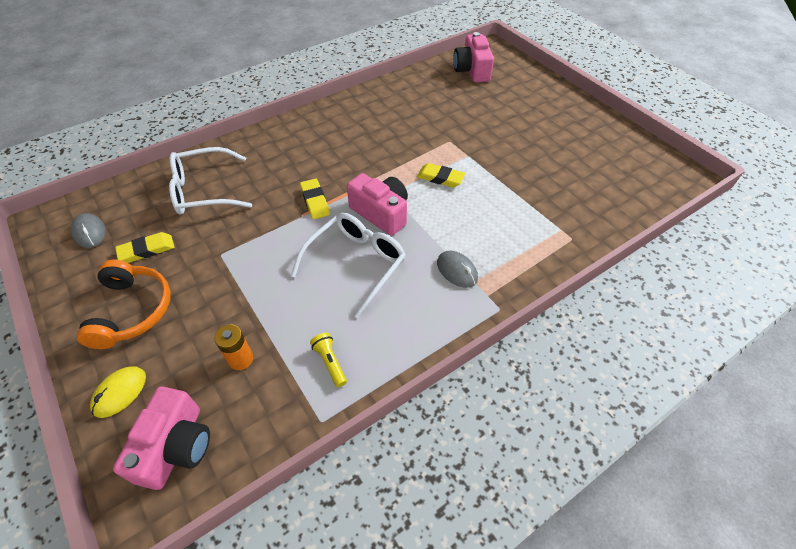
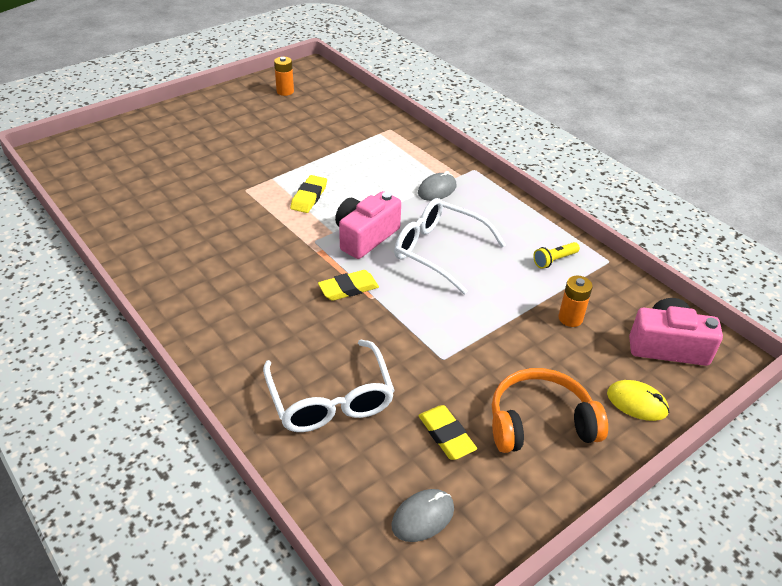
camera: 95 degrees left, 10 degrees down
pink camera [453,32,494,82] -> none
none -> orange battery [274,57,294,96]

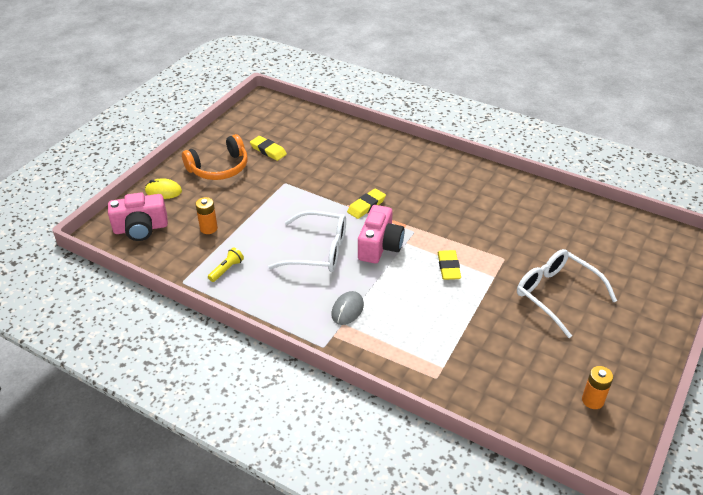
camera: 160 degrees right, 0 degrees up
white glasses [263,340,395,432] -> white glasses moved to [517,249,617,338]
grey mouse [391,489,454,542] -> none

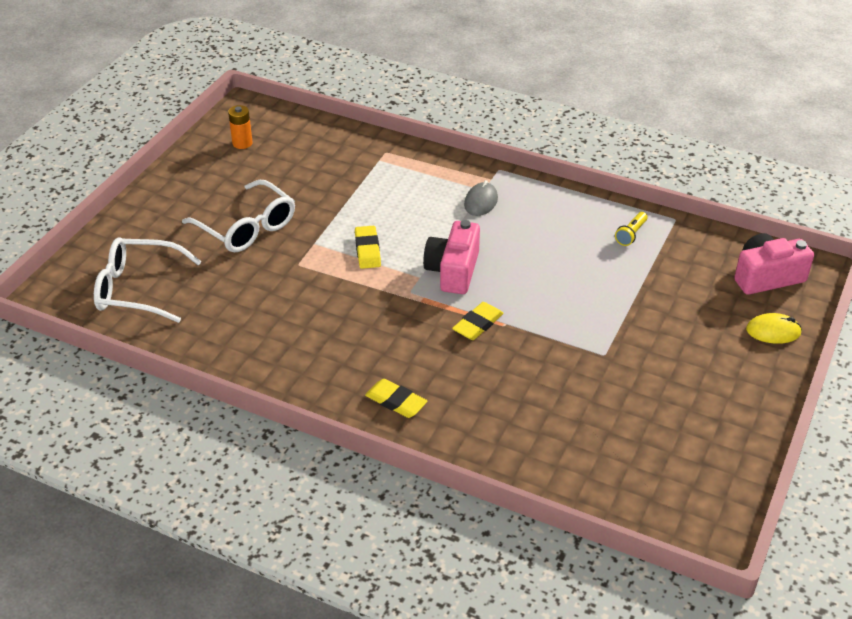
camera: 175 degrees right, 0 degrees up
orange headphones [182,134,248,180] -> none
orange battery [195,197,218,234] -> none
yellow eraser [250,136,287,161] -> yellow eraser moved to [365,379,428,418]
white glasses [268,211,346,272] -> white glasses moved to [94,237,202,323]

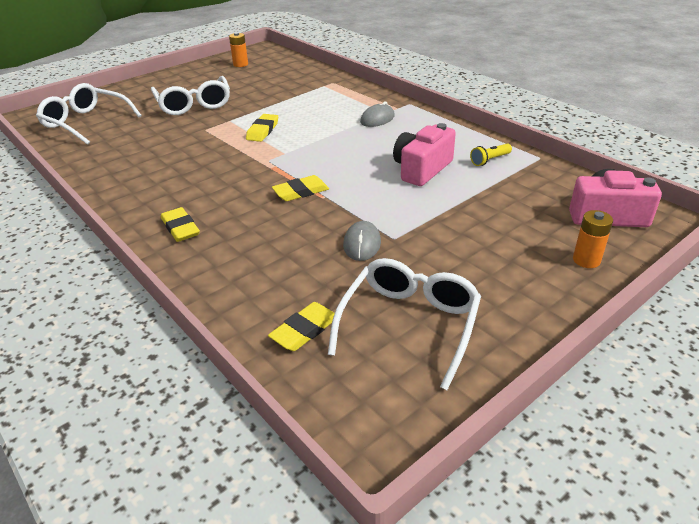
camera: 25 degrees right, 5 degrees down
pink camera [423,220,480,294] -> pink camera moved to [393,123,456,186]
yellow mouse [746,313,802,344] -> orange battery [573,210,613,268]
none -> yellow eraser [268,302,335,351]
none -> white glasses [328,258,481,390]
none -> grey mouse [343,221,381,261]

